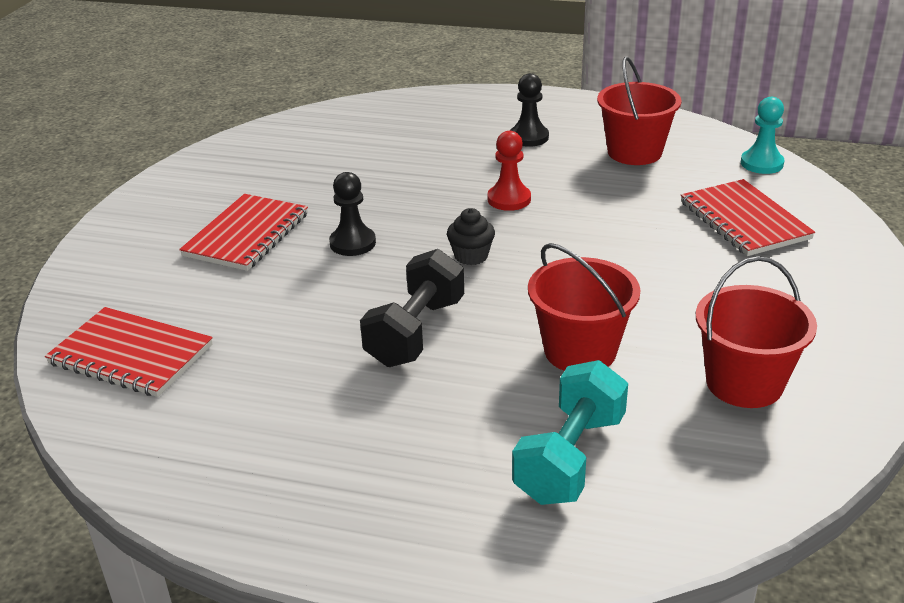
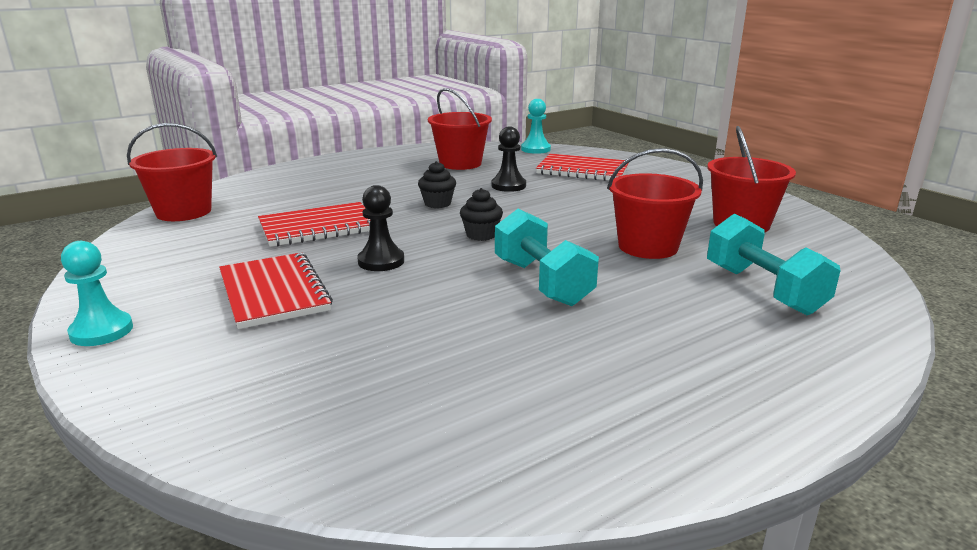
camera: 50 degrees left, 10 degrees down
red notebook [45,307,213,397] -> red notebook moved to [258,202,370,247]
black dumbbell [360,249,464,367] -> turquoise dumbbell [495,209,599,306]
red pawn [488,131,531,211] -> black cupcake [418,161,456,208]
black pawn [510,73,549,147] -> black pawn moved to [491,127,526,192]
none -> turquoise pawn [61,241,133,346]
none -> red bucket [127,123,217,221]

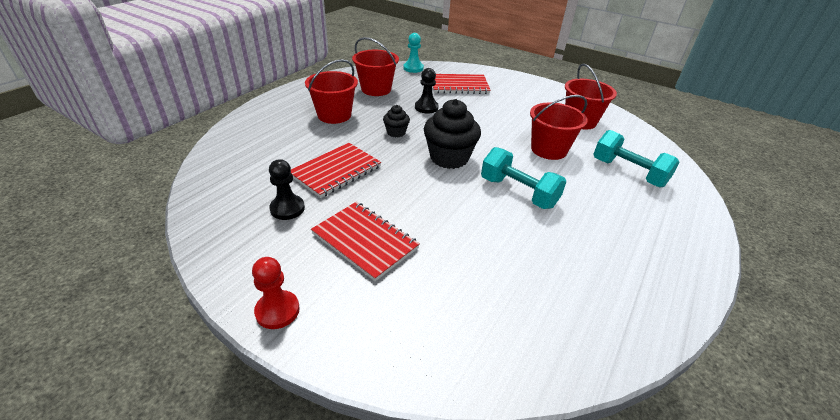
camera: 25 degrees left, 15 degrees up
turquoise pawn [61,241,133,346] -> red pawn [252,257,300,329]
red bucket [127,123,217,221] -> red bucket moved to [305,59,358,124]
black pawn [357,185,404,271] -> black pawn moved to [269,159,305,220]
black cupcake [460,188,503,241] -> black cupcake [424,99,481,169], size x1.94

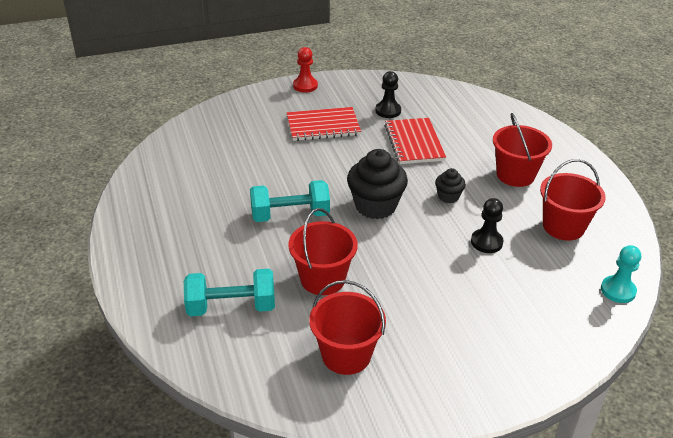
camera: 130 degrees right, 0 degrees up
red notebook [433,74,491,94] -> none

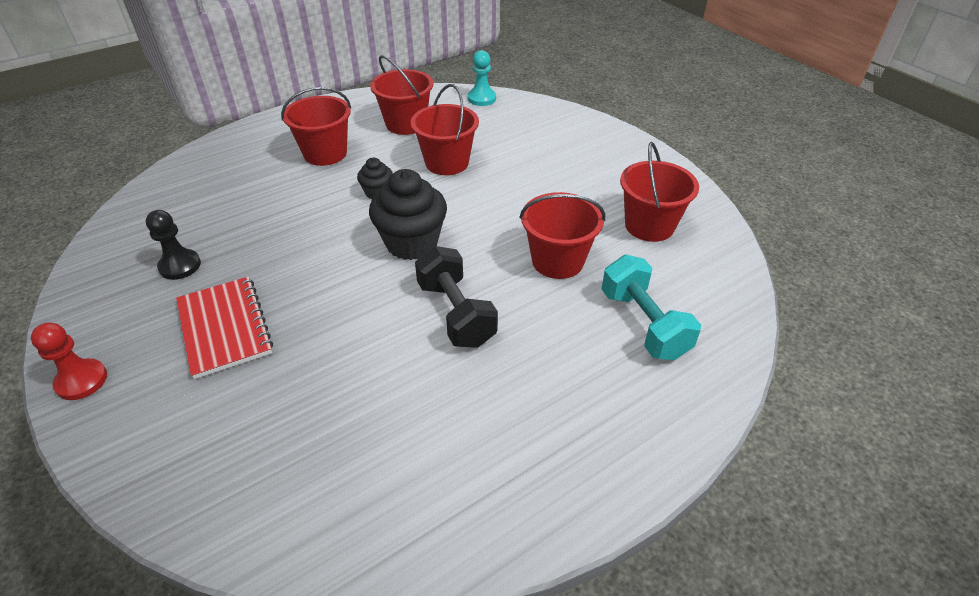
camera: 105 degrees left, 5 degrees up
turquoise dumbbell [250,180,330,222] -> black dumbbell [415,246,498,348]
red notebook [384,118,446,164] -> none
black pawn [471,198,504,253] -> red bucket [411,84,479,175]

